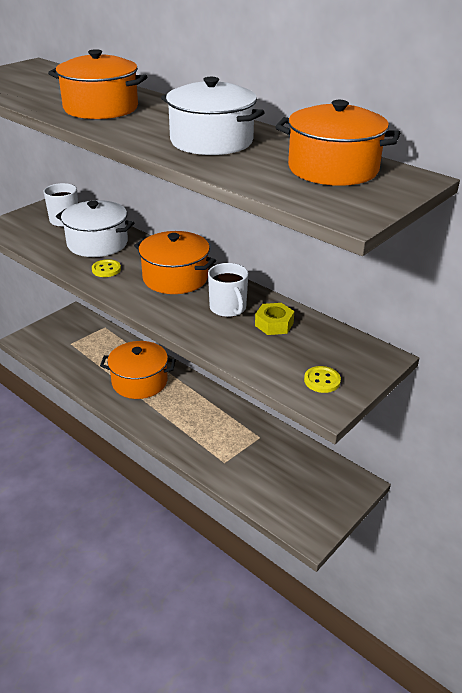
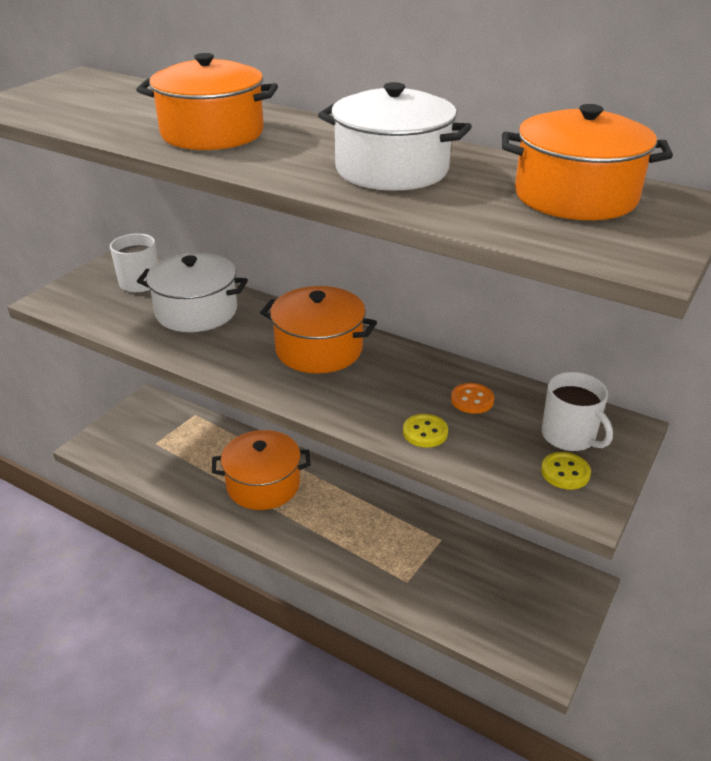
camera: 10 degrees left, 0 degrees up
yellow button [92,259,121,277] -> yellow button moved to [403,414,448,447]
white mug [208,263,248,317] -> white mug moved to [542,372,613,452]
yellow nut [255,303,294,335] -> orange button [451,383,494,414]

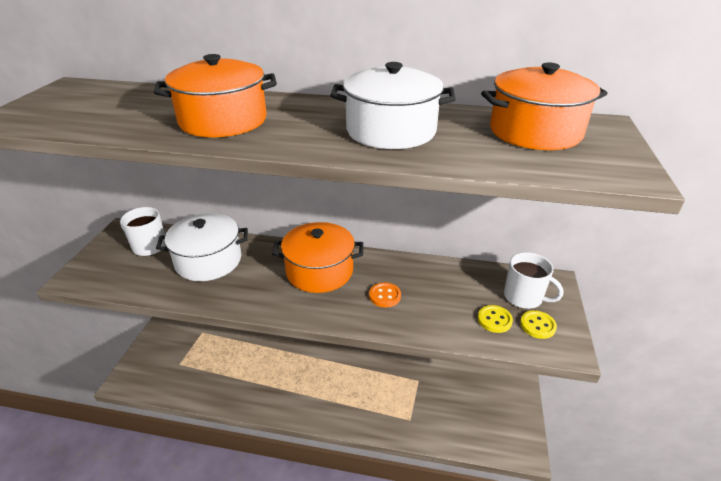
camera: 20 degrees left, 0 degrees up
orange pot [212,430,311,510] -> none
yellow button [403,414,448,447] -> yellow button moved to [478,305,513,333]
orange button [451,383,494,414] -> orange button moved to [369,282,401,307]

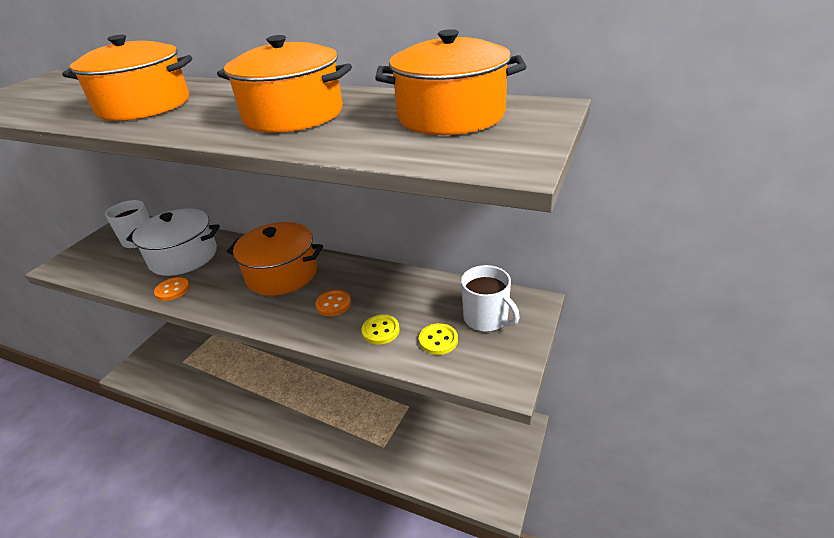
camera: 15 degrees right, 0 degrees up
white pot [330,62,456,149] -> orange pot [217,35,352,133]
yellow button [520,310,557,339] -> yellow button moved to [362,315,400,345]
none -> orange button [154,277,190,301]

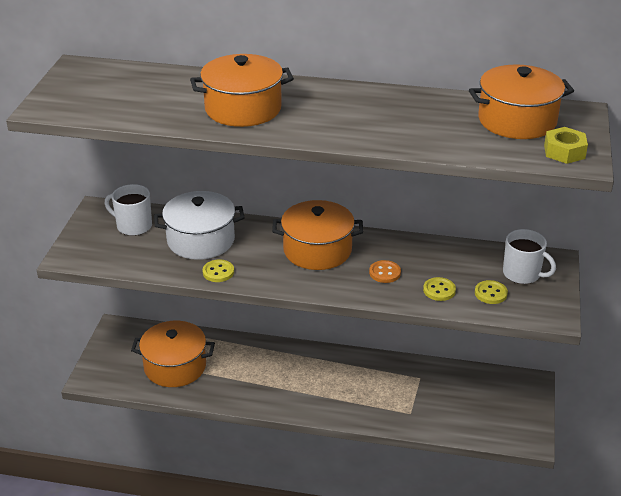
camera: 15 degrees left, 0 degrees up
orange button [154,277,190,301] -> yellow button [203,260,234,282]
orange pot [217,35,352,133] -> orange pot moved to [131,321,215,387]
none -> yellow nut [544,127,588,164]

